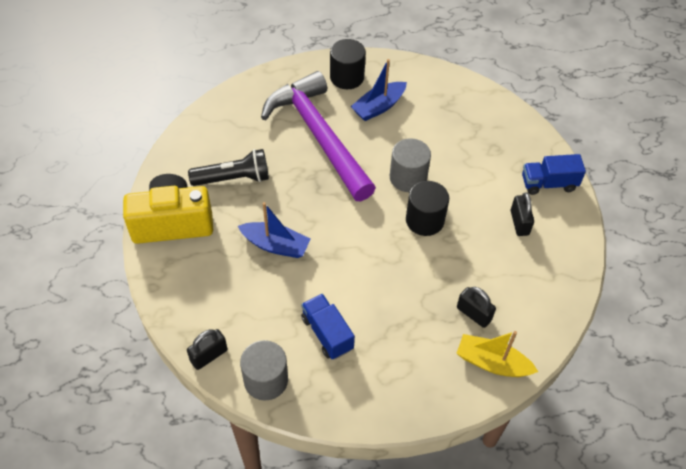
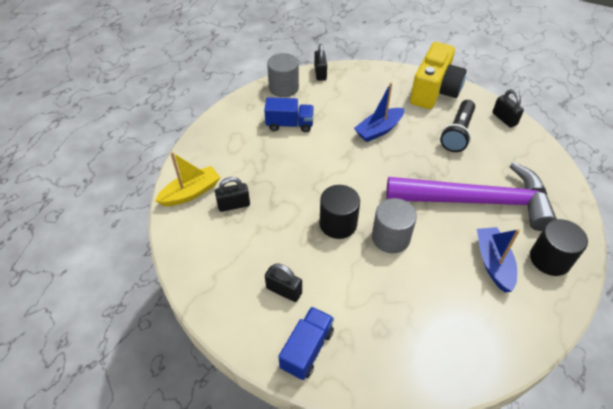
camera: 125 degrees right, 5 degrees down
none -> black padlock [492,89,524,128]

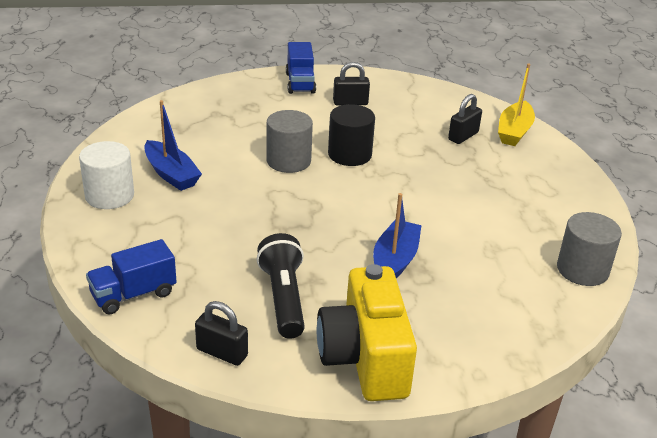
camera: 145 degrees right, 15 degrees down
blue truck [264,97,314,132] -> blue truck moved to [86,239,177,315]
black padlock [314,44,327,81] -> none
purple hammer [386,162,557,231] -> none
black cylinder [530,219,588,276] -> white cylinder [79,141,134,209]

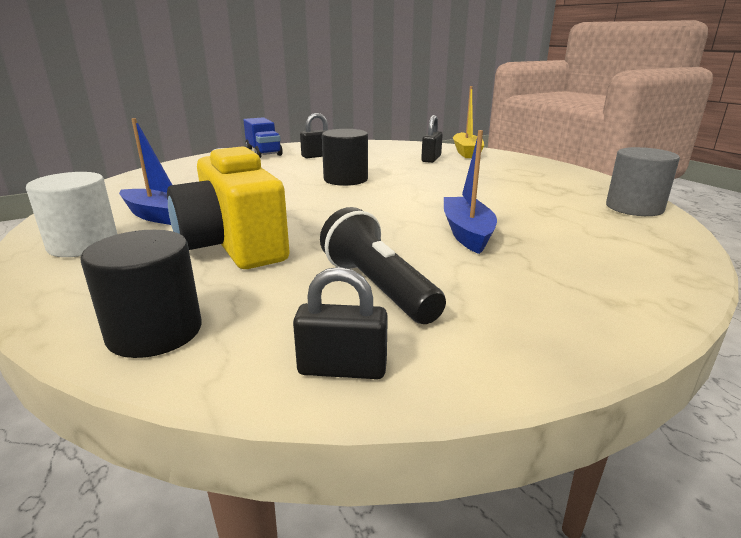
camera: 20 degrees left, 10 degrees down
blue truck [86,239,177,315] -> black cylinder [80,230,202,358]
grey cylinder [266,110,313,173] -> none
yellow camera [317,264,417,401] -> yellow camera moved to [167,146,290,269]

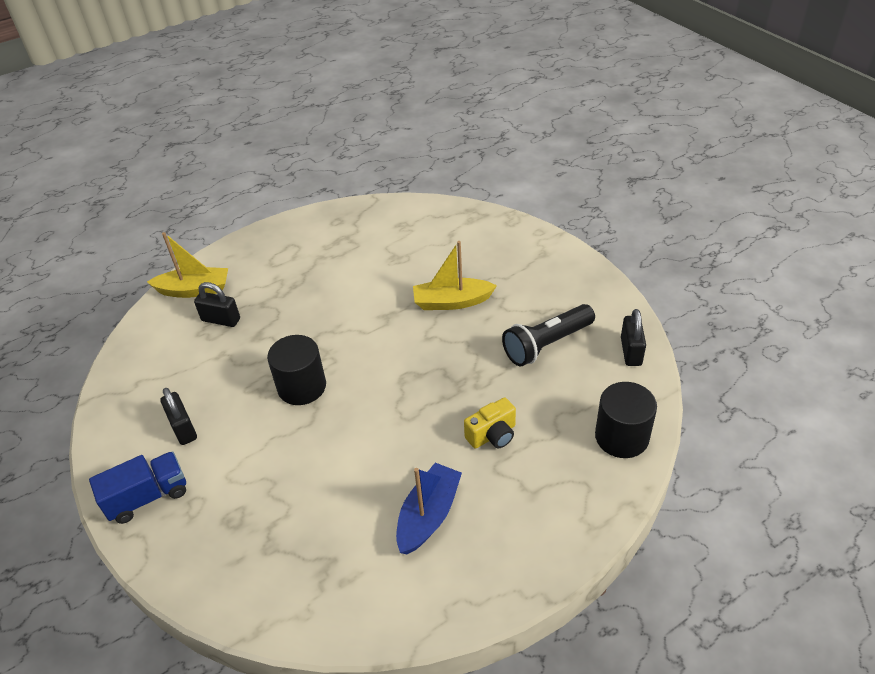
camera: 90 degrees left, 20 degrees up
white cylinder [26,172,117,257] -> none
yellow camera [167,146,290,269] -> yellow camera [464,397,516,449], size x0.48
blue boat [444,130,497,254] -> yellow boat [413,241,497,310]
grey cylinder [606,147,680,216] -> none

